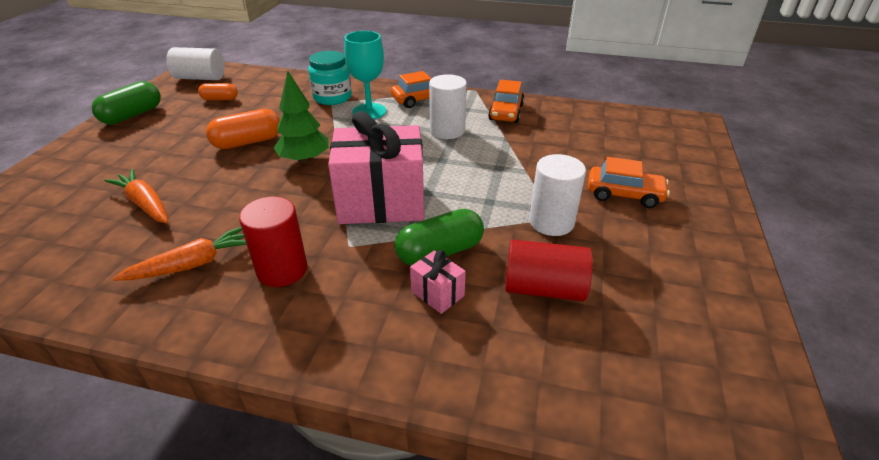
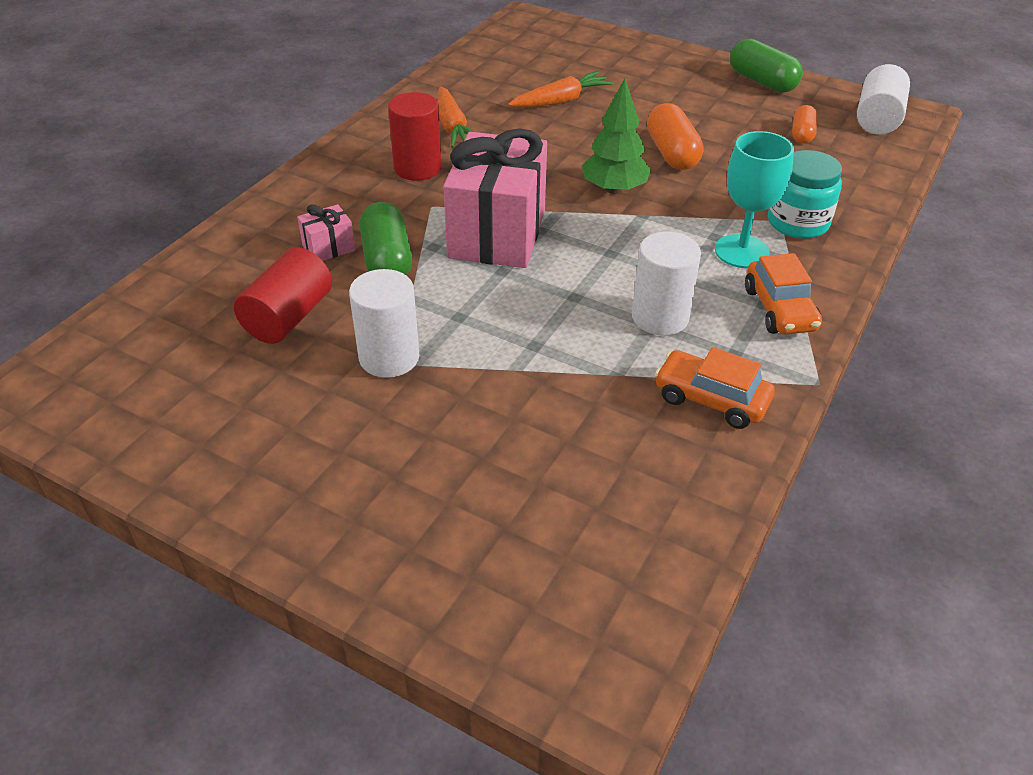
camera: 105 degrees right, 5 degrees up
orange car [588,157,670,208] -> none

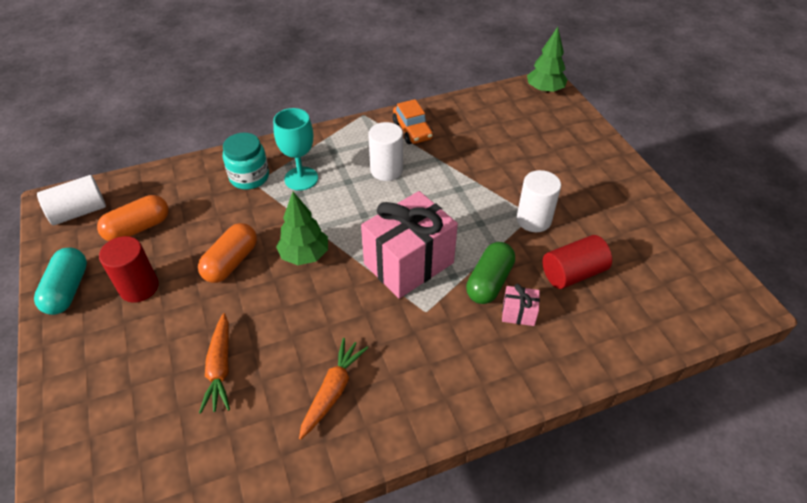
camera: 140 degrees left, 5 degrees up
red cylinder [388,92,442,181] -> red cylinder moved to [99,236,158,303]
orange carrot [508,71,614,107] -> orange carrot turned 105 degrees counterclockwise [199,313,230,414]
green capsule [730,39,803,93] -> turquoise capsule [34,247,87,315]
orange car [745,253,822,335] -> none
orange capsule [792,105,817,144] -> orange capsule [97,195,169,241], size x1.65
none -> green tree [527,27,567,93]

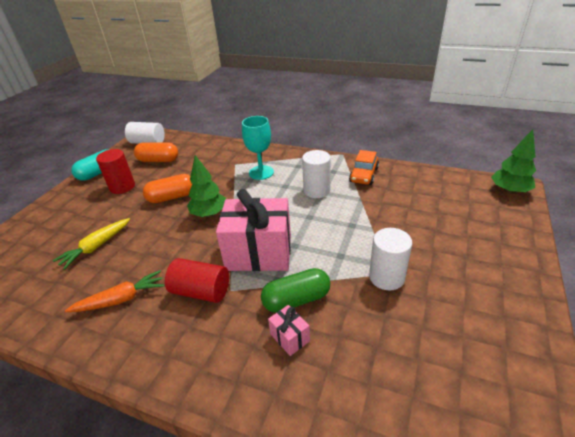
camera: 45 degrees right, 10 degrees down
orange carrot [199,313,230,414] -> yellow carrot [53,218,130,270]
turquoise jar [223,133,269,190] -> none
red cylinder [542,235,612,289] -> red cylinder moved to [165,258,229,303]

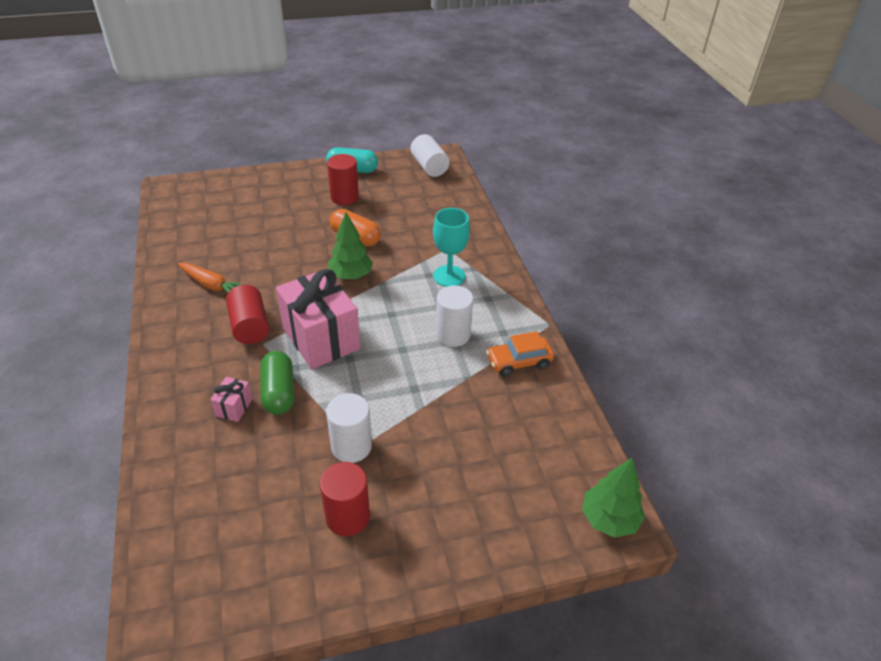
camera: 50 degrees right, 5 degrees up
yellow carrot [53,218,130,270] -> none
orange capsule [134,142,178,162] -> none
green capsule [261,268,330,313] -> green capsule turned 45 degrees clockwise [260,351,294,415]
none -> red cylinder [320,462,370,536]

